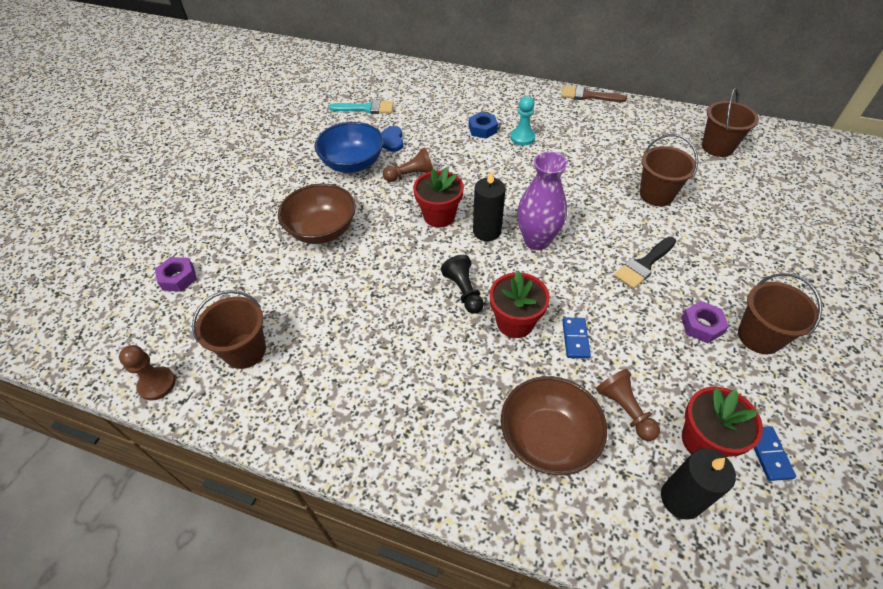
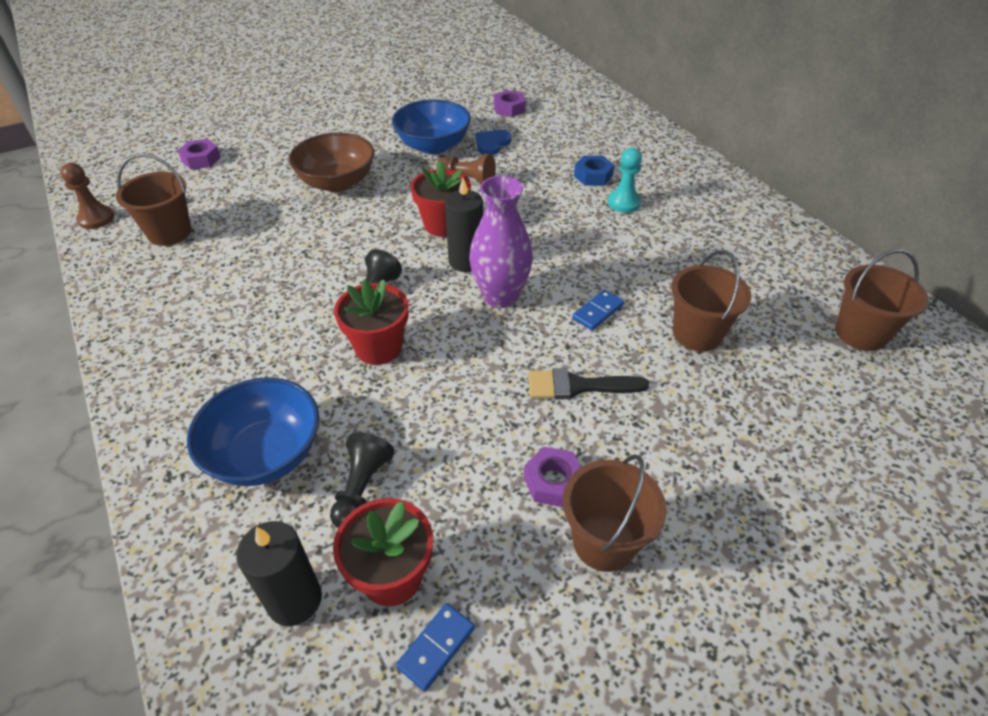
camera: 40 degrees right, 5 degrees down
turquoise brush [329,100,394,114] -> purple nut [494,90,526,117]
brown bowl [501,376,607,475] -> blue bowl [187,377,319,486]
brown brush [561,85,627,102] -> none
blue domino [562,318,591,359] -> blue domino moved to [572,290,624,330]
brown pawn [596,369,660,441] -> black pawn [330,432,395,528]

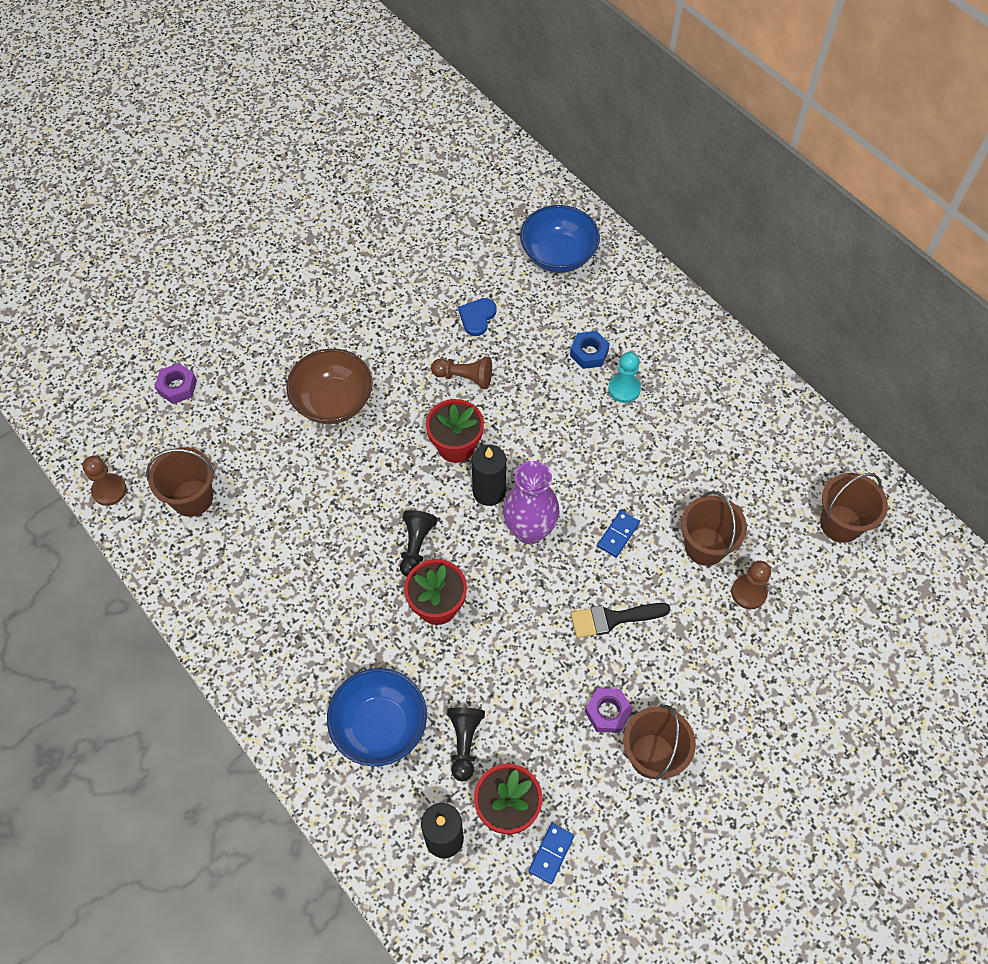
camera: 10 degrees left, 15 degrees up
blue bowl [392,99,471,154] -> blue bowl moved to [520,205,600,273]
purple nut [494,90,526,117] -> none
none -> brown pawn [731,561,771,609]

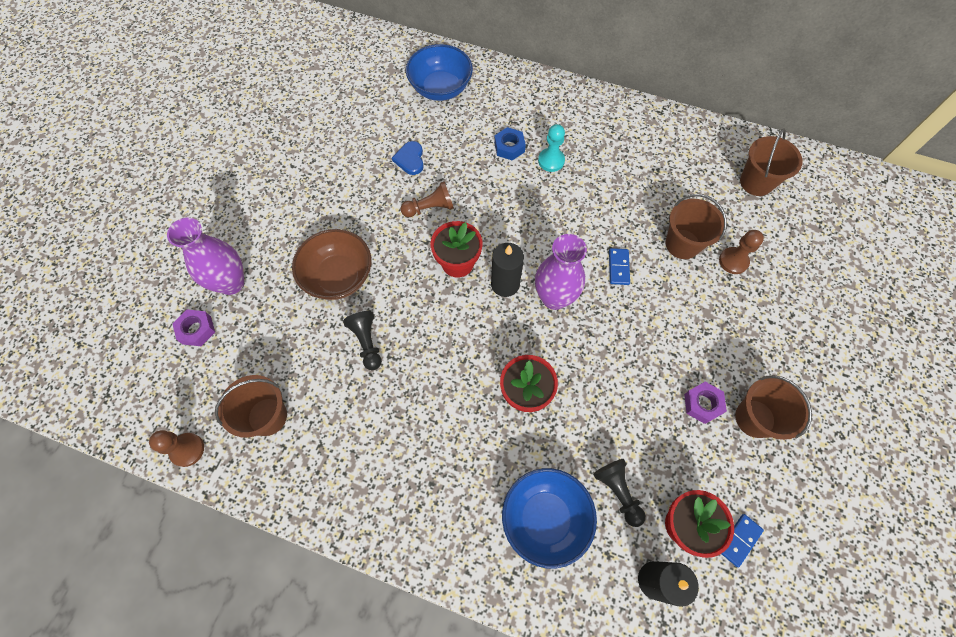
camera: 30 degrees left, 5 degrees up
black pawn [400,510,438,577] -> black pawn moved to [343,311,382,370]
blue domino [529,823,575,884] -> blue domino turned 45 degrees clockwise [722,514,764,567]
black brush [571,603,671,638] -> none
none -> purple vase [167,218,244,295]

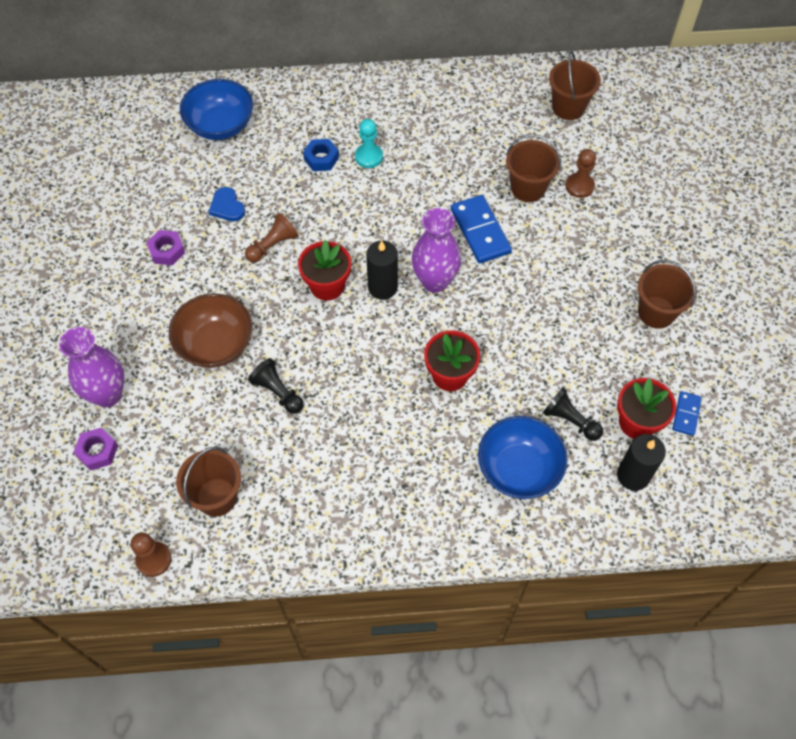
camera: 25 degrees left, 5 degrees down
blue domino [609,248,630,285] -> blue domino [451,195,512,263], size x1.83
purple nut [684,382,727,424] -> purple nut moved to [146,230,185,265]

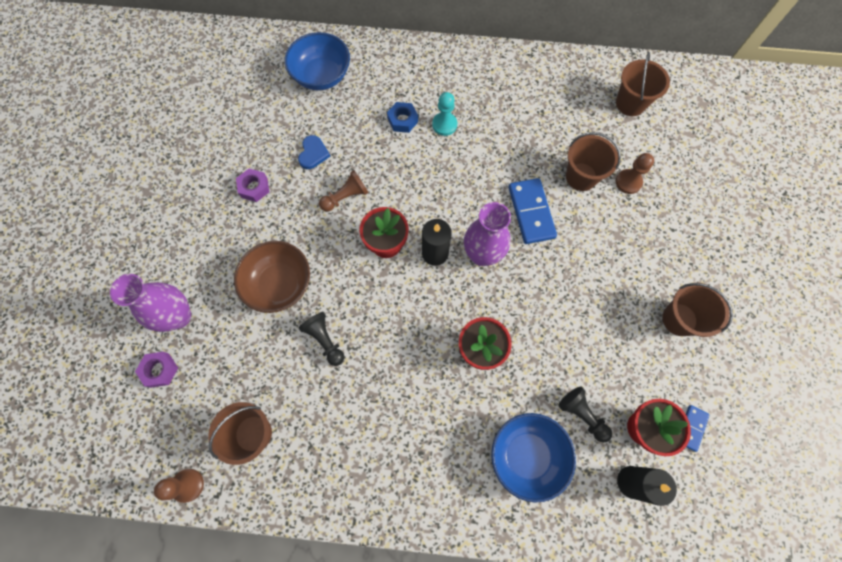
camera: 10 degrees right, 10 degrees up
blue heart [208,187,245,221] -> blue heart turned 150 degrees counterclockwise [298,135,331,169]

